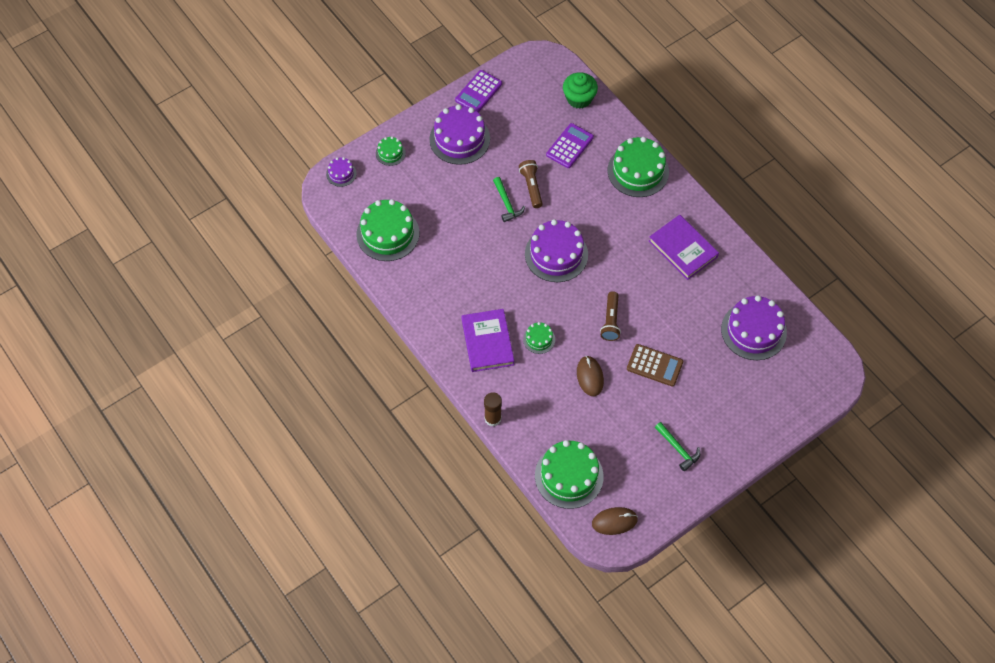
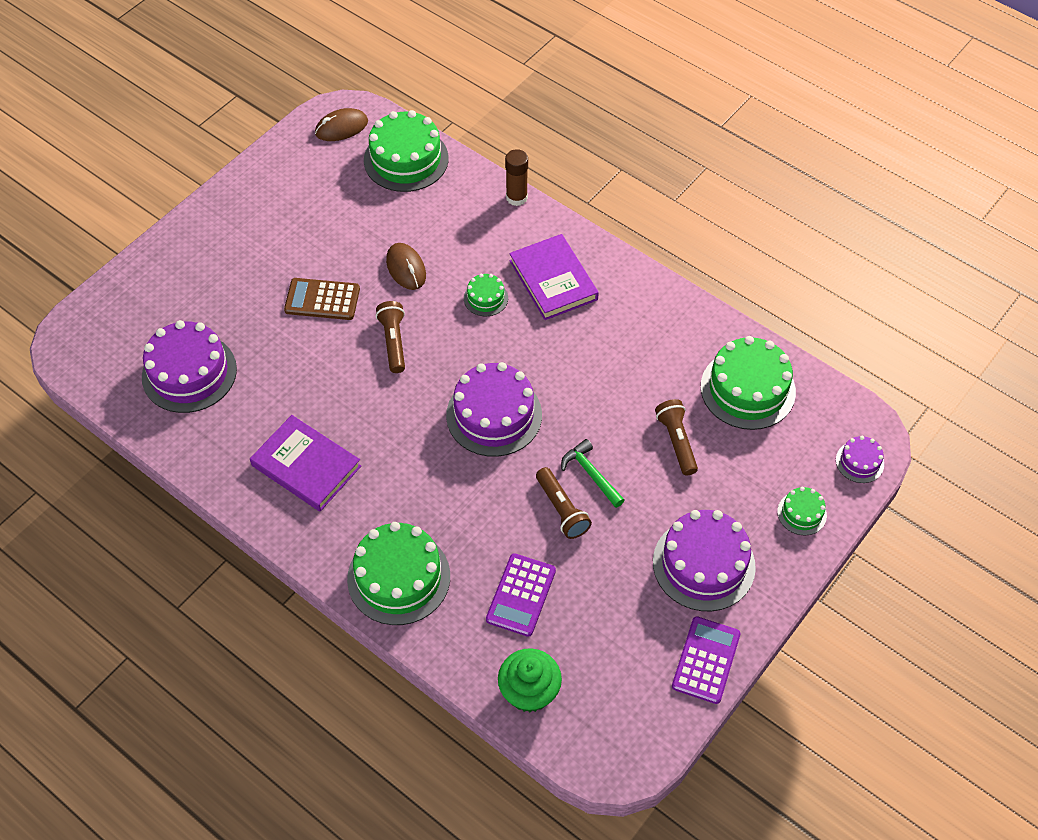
camera: 165 degrees right, 5 degrees down
green hammer [655,422,700,471] -> none
none -> brown flashlight [655,399,698,476]

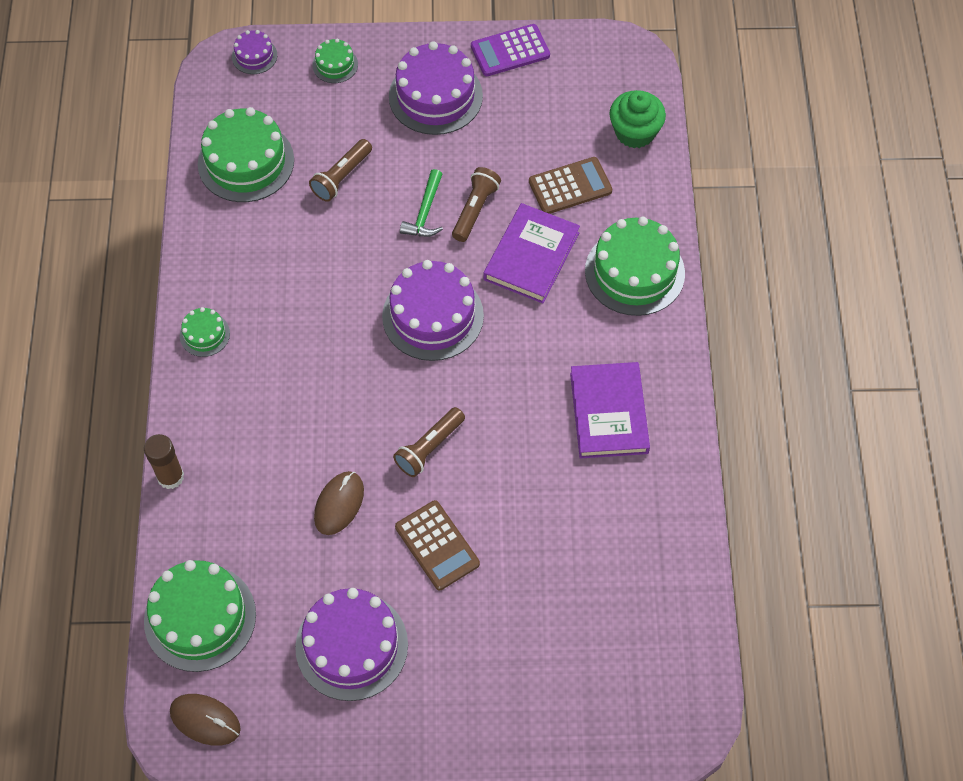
camera: 130 degrees left, 5 degrees up
purple cake [142,320,237,413] -> purple cake moved to [295,588,408,701]
green cake [464,273,508,316] -> green cake moved to [180,307,230,357]
purple calculator [486,553,556,637] -> brown calculator [529,157,612,214]
purple book [509,234,599,320] -> purple book moved to [483,203,580,304]

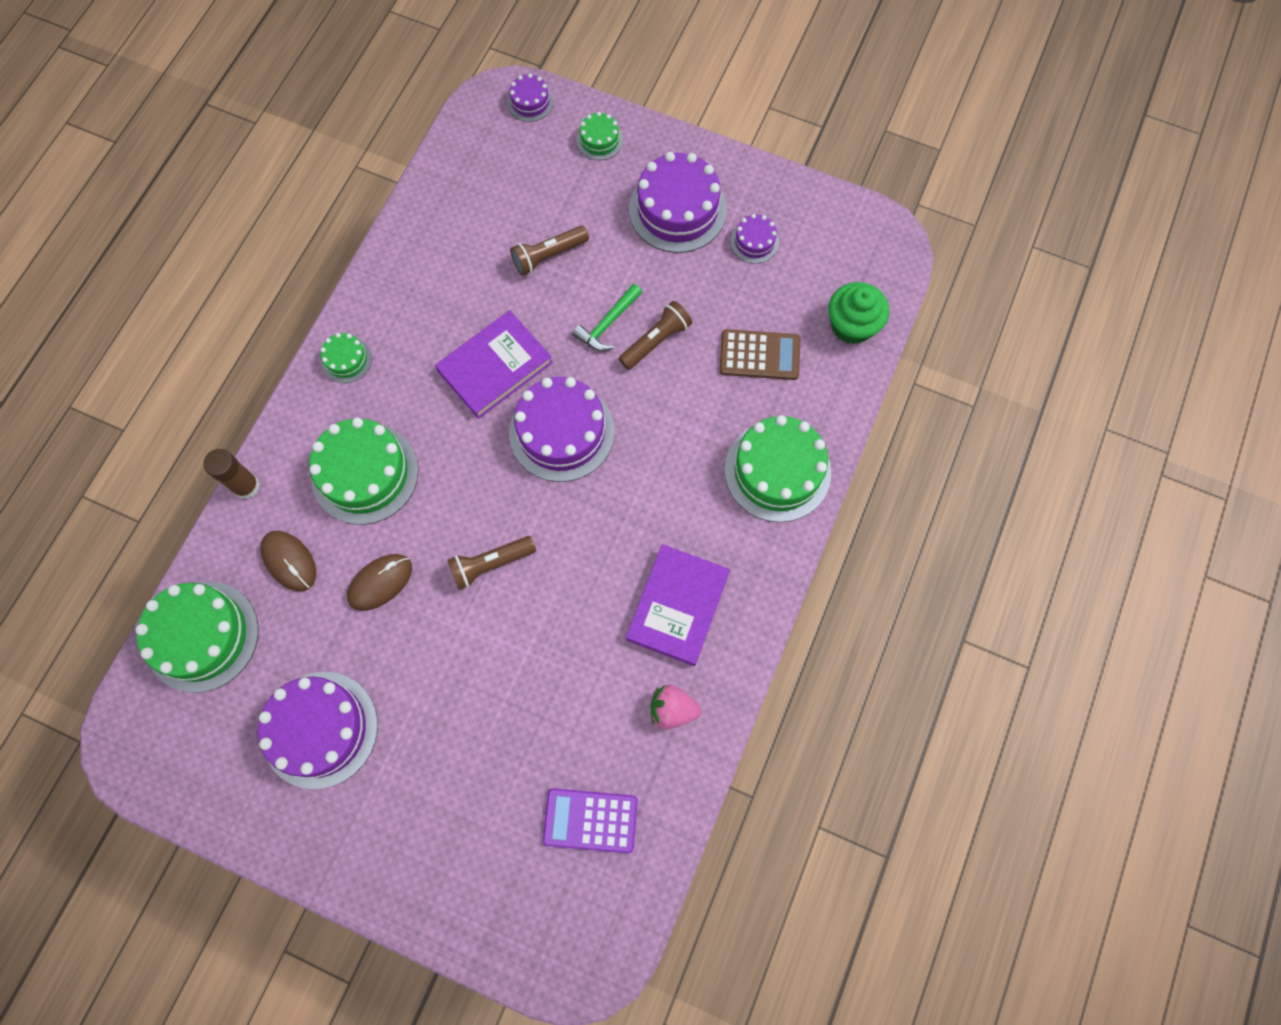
camera: 25 degrees right, 10 degrees up
brown mouse [170,694,241,746] -> brown mouse moved to [260,531,316,592]
green cake [198,107,294,202] -> green cake moved to [309,418,419,525]
brown calculator [395,500,480,590] -> none
purple calculator [471,24,550,76] -> purple calculator moved to [543,788,638,853]
purple book [483,203,580,304] -> purple book moved to [435,310,553,419]
none -> pink strawberry [651,685,701,729]
none -> purple cake [730,214,779,263]

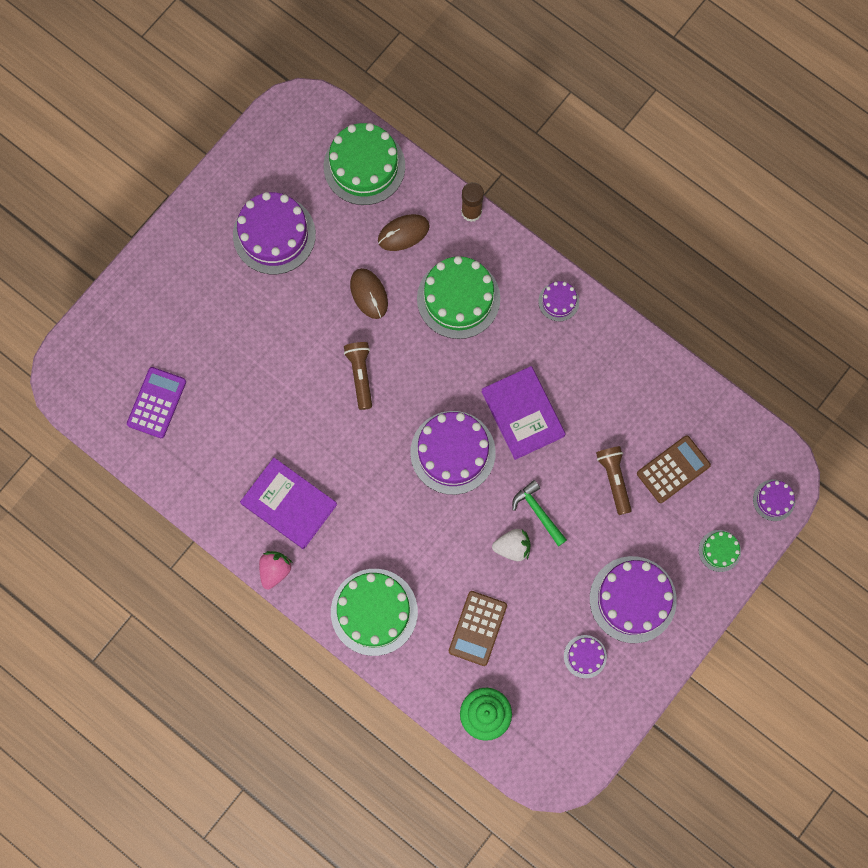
camera: 105 degrees right, 5 degrees up
green cake [320,333,372,383] -> purple cake [538,281,579,321]
brown flashlight [619,301,692,370] -> white strawberry [492,529,531,561]
pink strawberry [651,685,701,729] -> pink strawberry moved to [259,551,292,589]
none -> brown calculator [637,435,711,503]

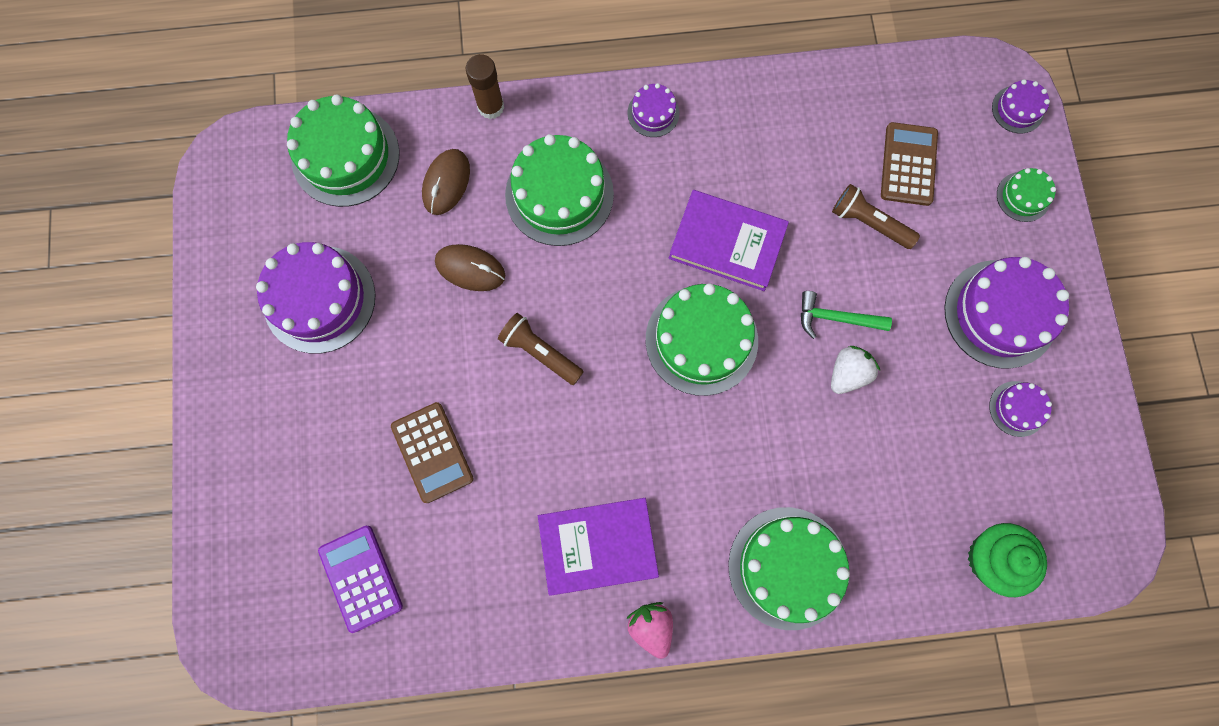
camera: 45 degrees left, 0 degrees up
purple cake [410,411,496,495] -> green cake [646,283,758,396]
brown calculator [449,591,507,666] -> brown calculator moved to [391,402,474,503]

